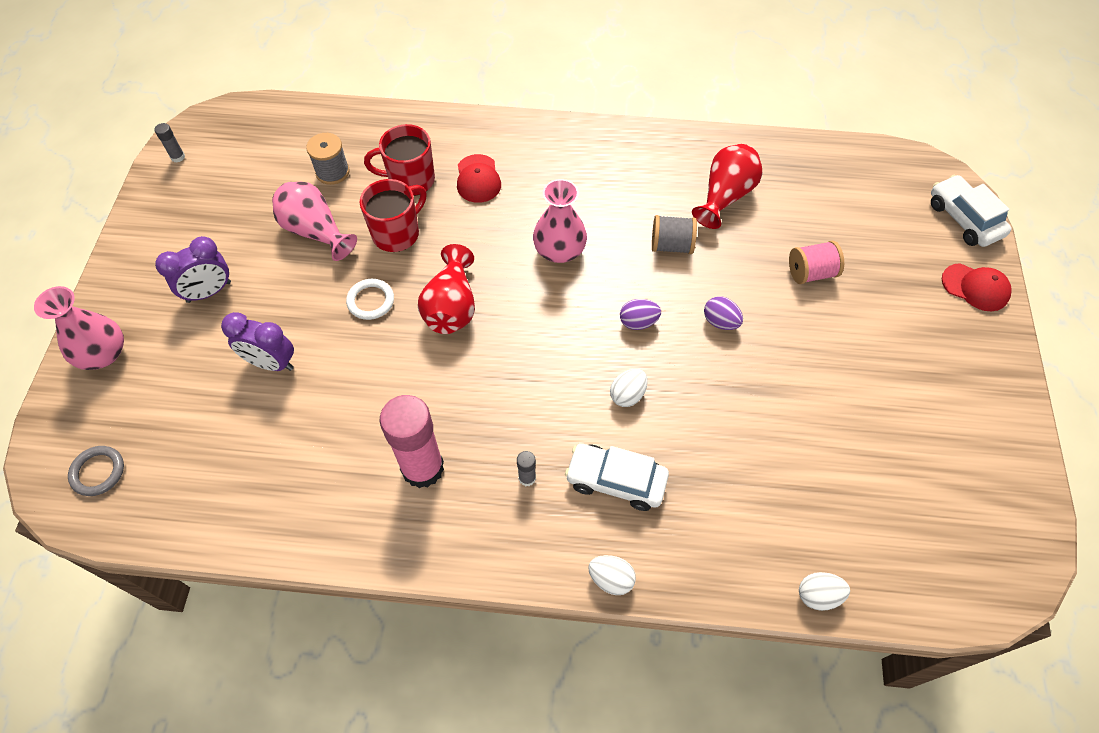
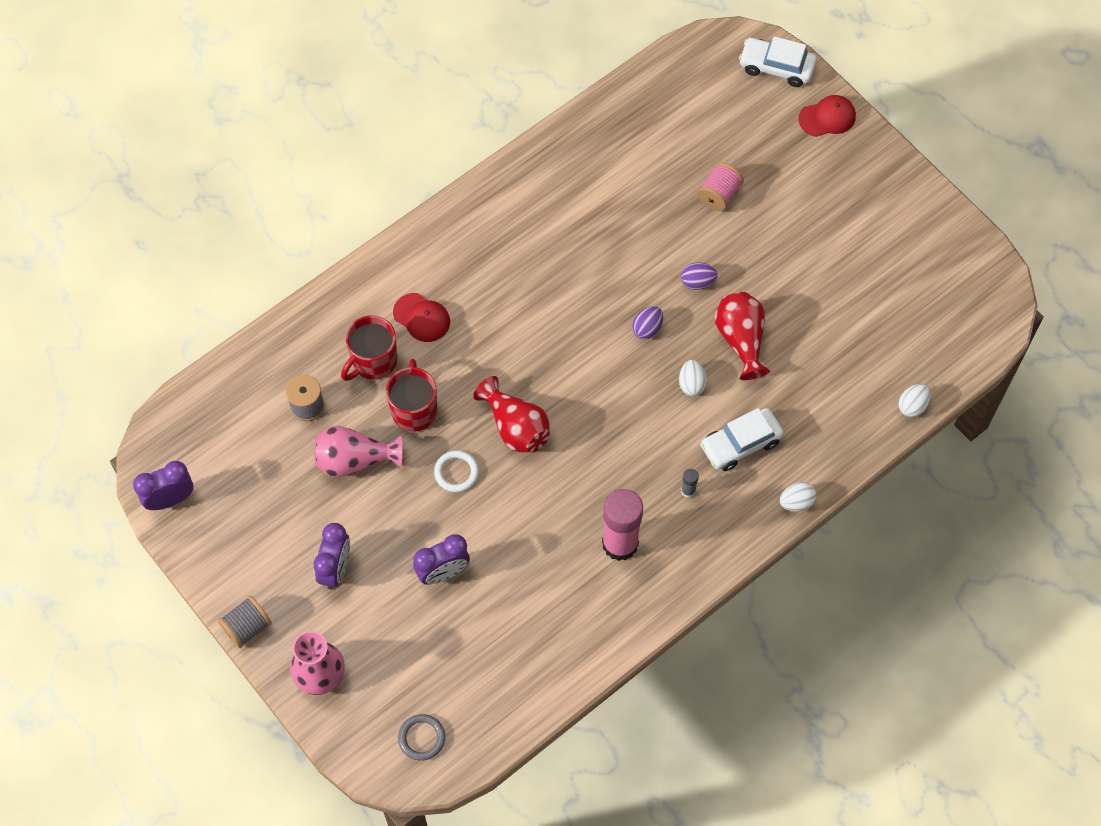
camera: 45 degrees left, 5 degrees up
grey glue stick [155,123,185,163] -> purple clock [133,461,193,510]
pink vase [533,179,587,263] -> none
grey spool [652,215,697,254] -> grey spool moved to [218,596,272,648]
red vase [692,144,763,229] -> red vase moved to [715,292,770,380]

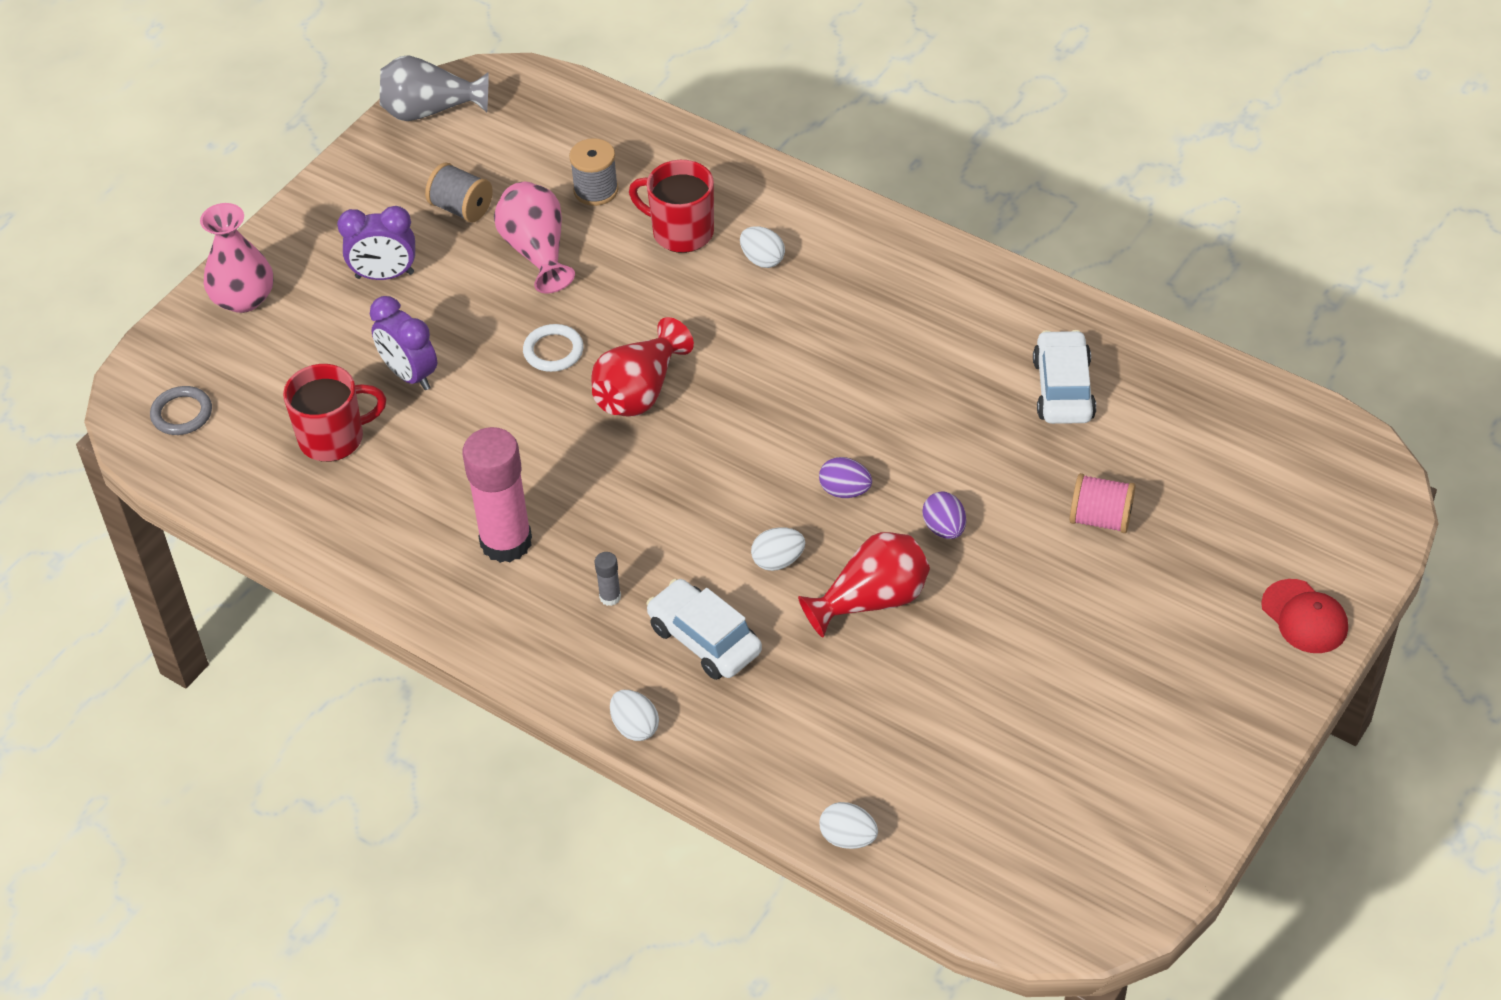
camera: 75 degrees right, 15 degrees down
purple clock [133,461,193,510] -> grey vase [380,55,489,121]
grey spool [218,596,272,648] -> grey spool moved to [425,162,493,223]
red mug [386,359,437,432] -> red mug moved to [283,364,386,462]
red cap [393,293,450,342] -> white egg [740,226,785,268]
white car [739,36,817,87] -> white car moved to [1033,330,1096,424]

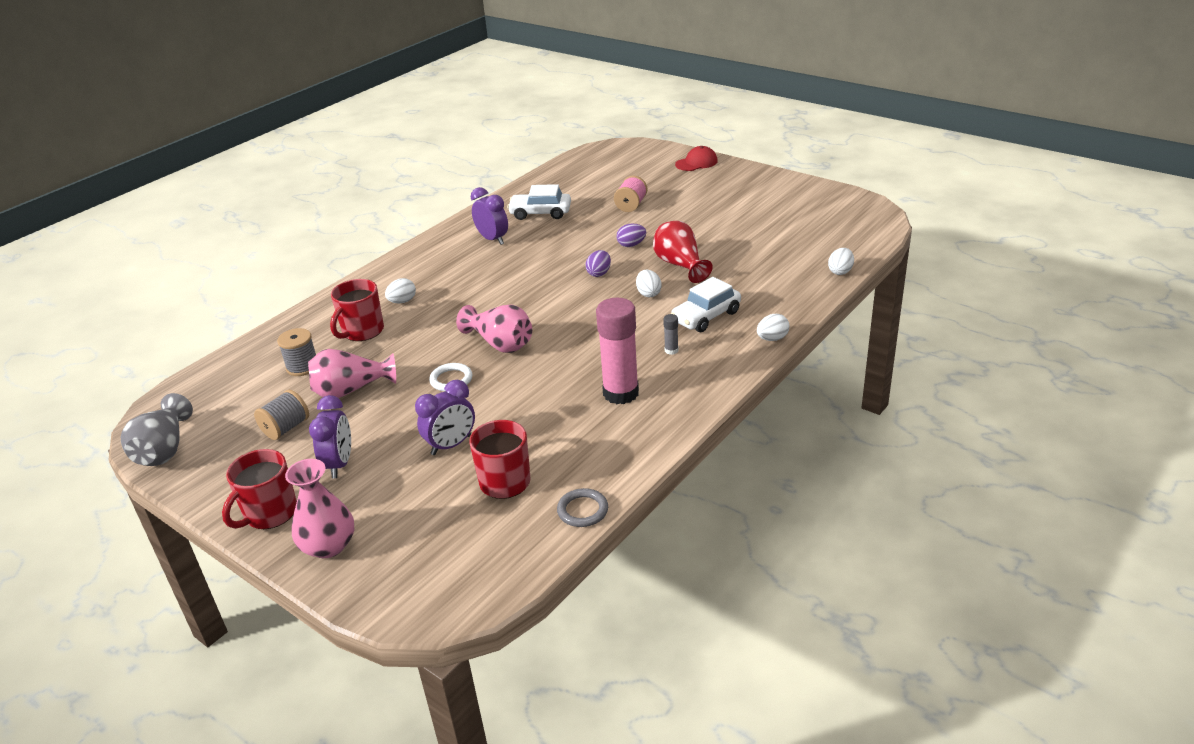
camera: 85 degrees left, 15 degrees down
grey ring [150,386,212,435] -> grey ring moved to [557,488,608,527]
red vase [591,317,694,416] -> pink vase [456,305,532,353]
none -> red mug [222,449,297,529]
none -> purple clock [471,187,508,245]

